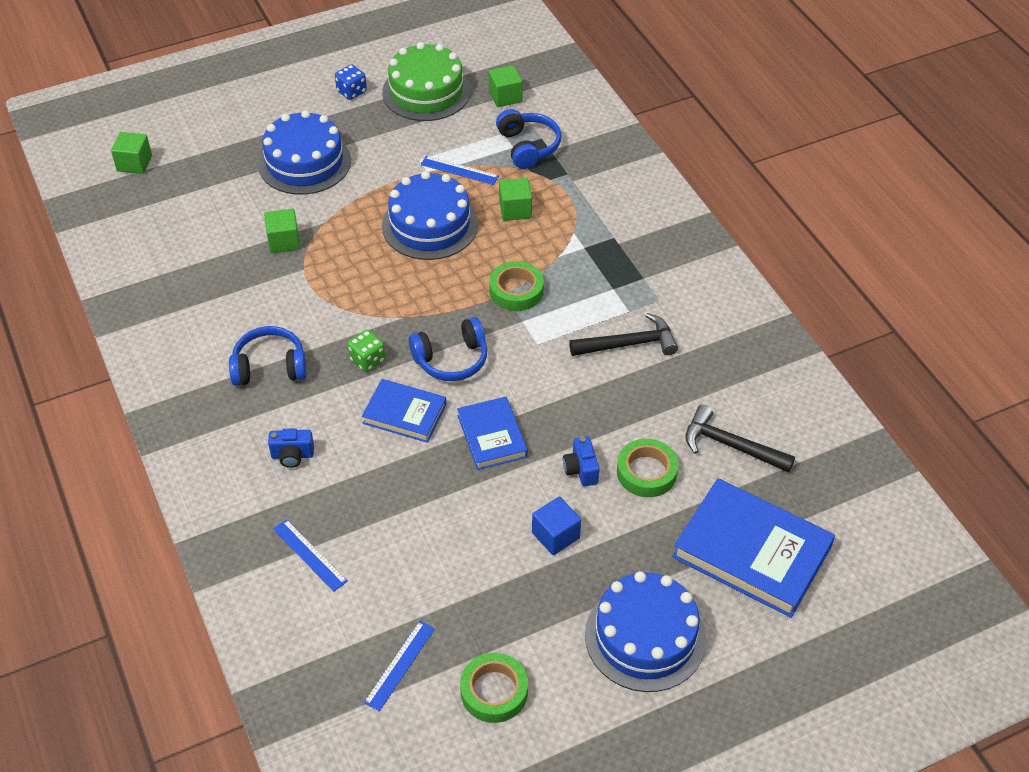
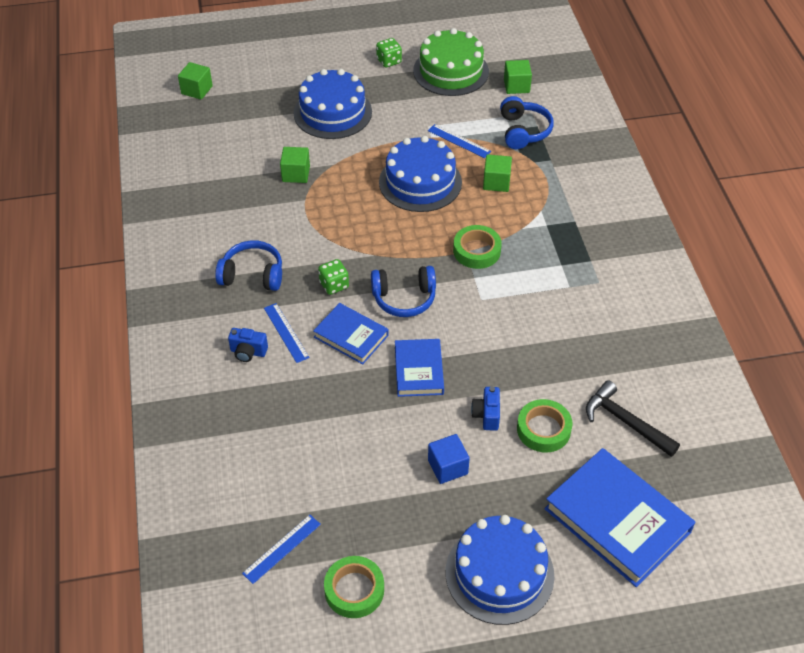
camera: 15 degrees right, 0 degrees up
blue ruler [273,519,348,592] -> blue ruler moved to [264,303,310,363]
blue dice [335,64,367,100] -> green dice [376,38,402,68]
black hammer [569,313,678,356] -> none

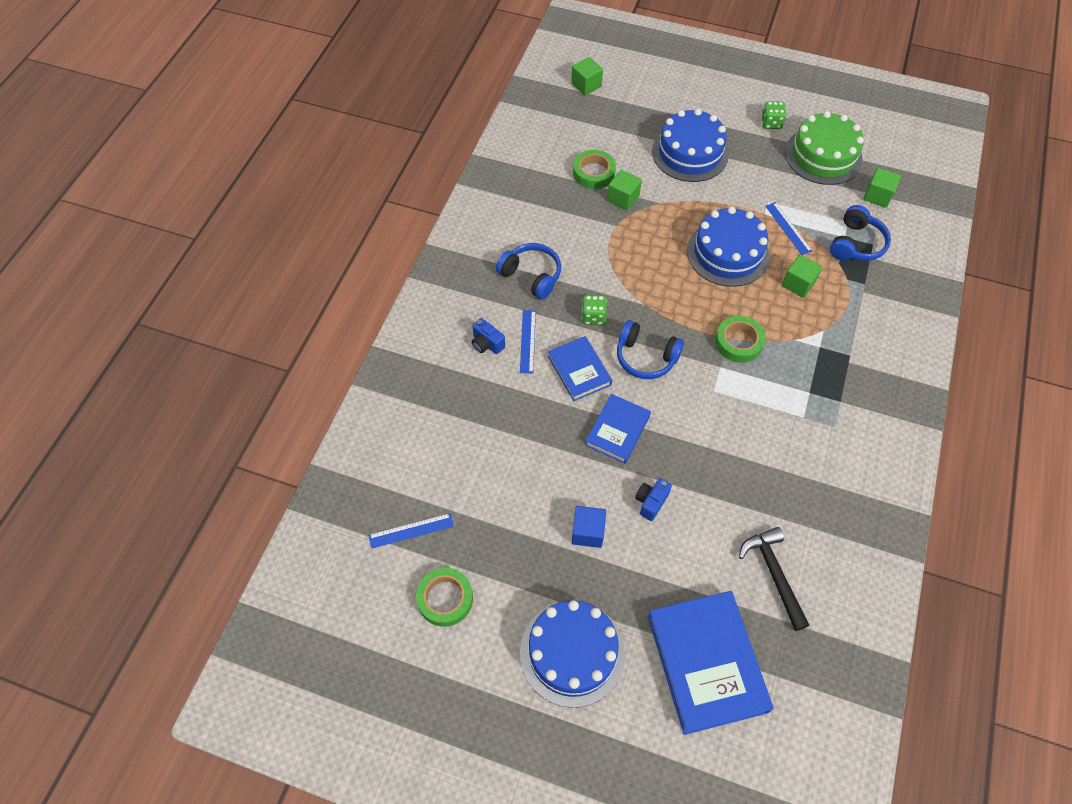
camera: 30 degrees right, 10 degrees up
green tape [517,399,573,453] -> green tape moved to [573,150,616,189]

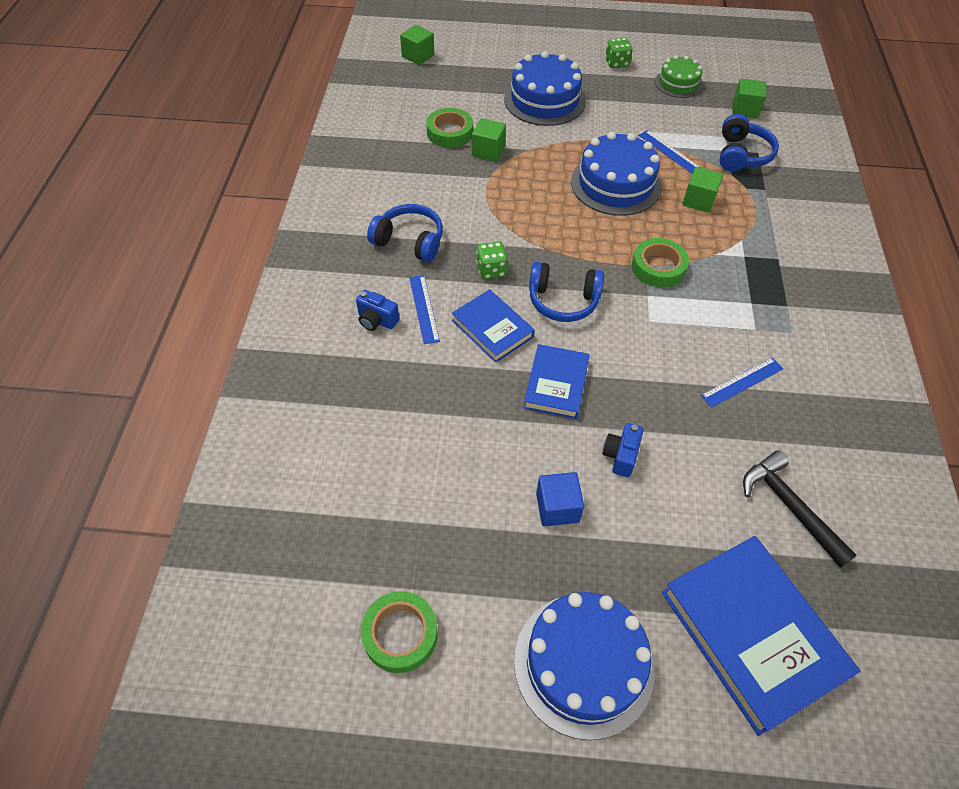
camera: 15 degrees left, 5 degrees down
blue ruler [368,513,454,549] -> blue ruler moved to [701,357,784,408]
green cake [785,111,864,185] -> green cake [655,55,703,98], size x0.59

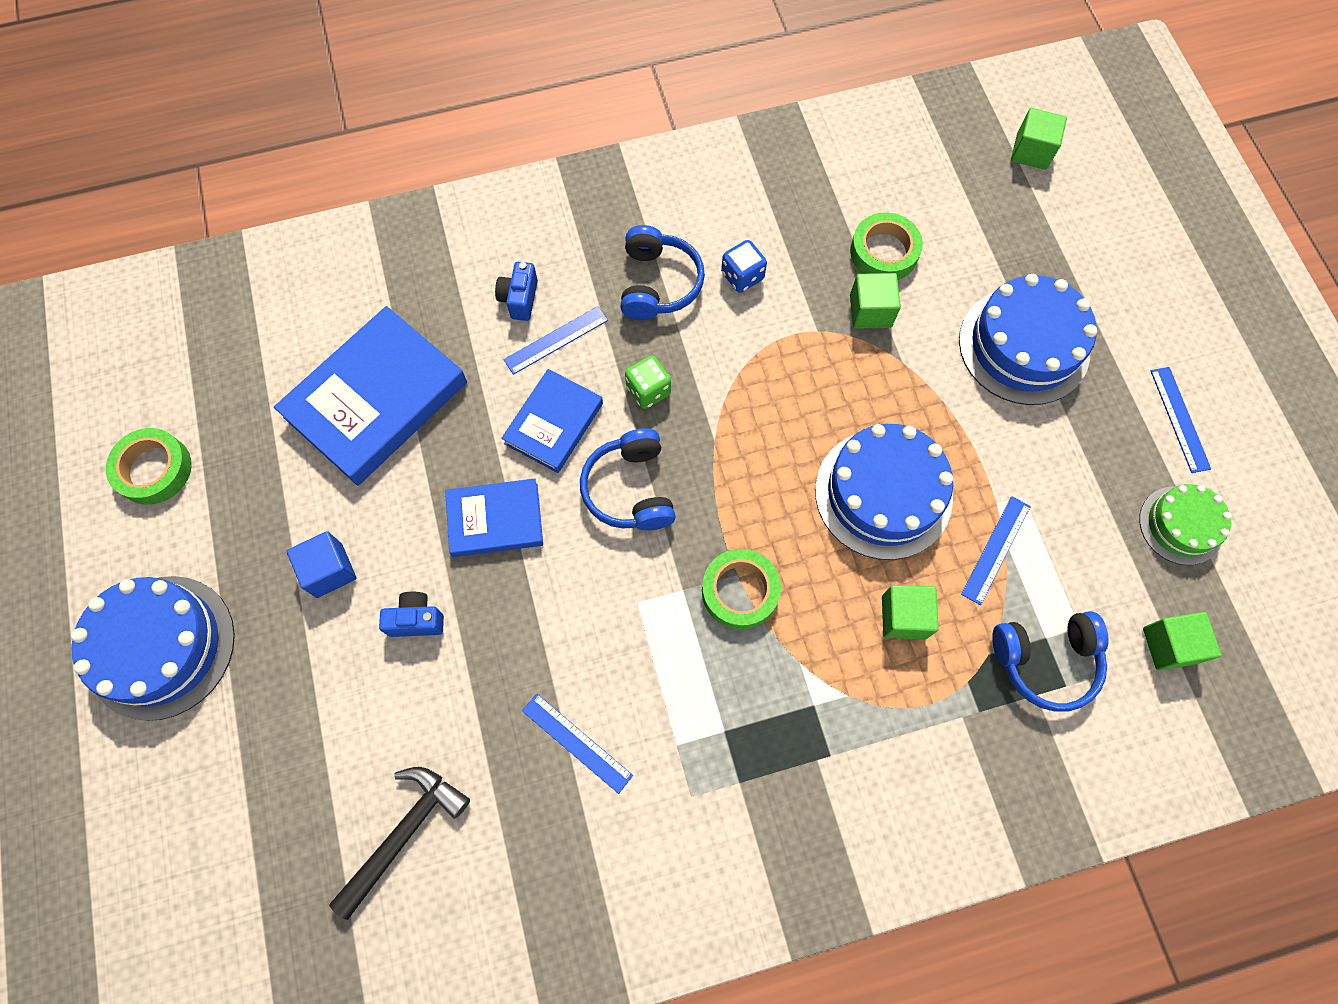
camera: 70 degrees right, 15 degrees up
green dice [605,38,633,68] -> blue ruler [1151,367,1211,473]
blue book [662,536,860,736] -> blue book moved to [274,306,467,486]
none -> blue dice [721,240,767,293]

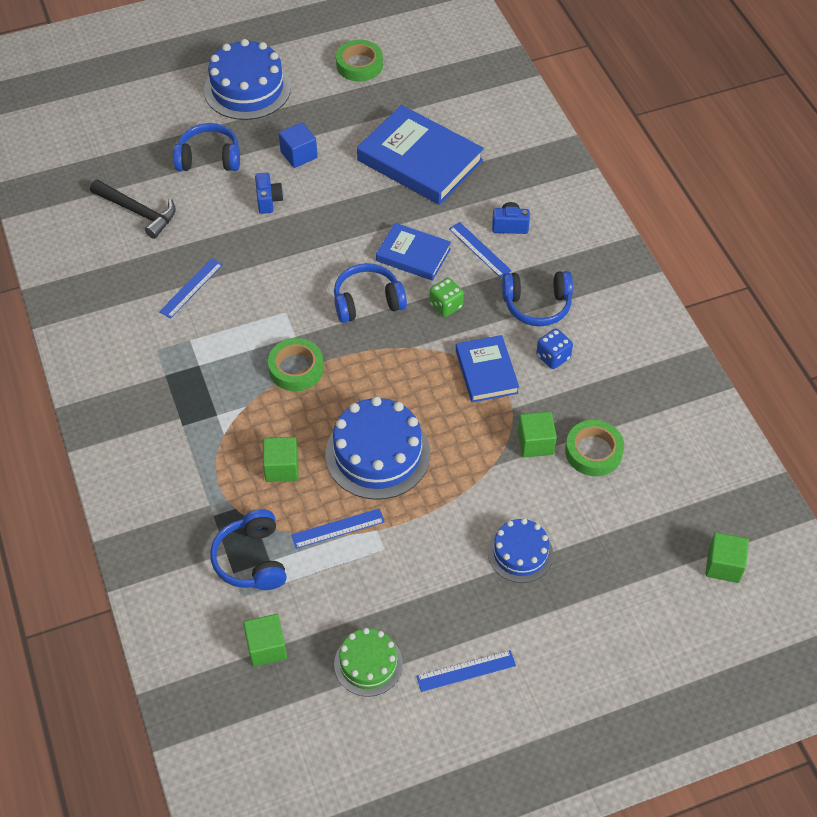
camera: 85 degrees right, 15 degrees down
blue book [445,478,543,557] -> blue book moved to [456,335,519,402]
blue cake [959,274,1097,405] -> blue cake [488,518,553,583], size x0.59
blue ruler [961,496,1031,605] -> blue ruler turned 45 degrees counterclockwise [291,508,385,549]
none -> blue headphones [173,123,240,171]

